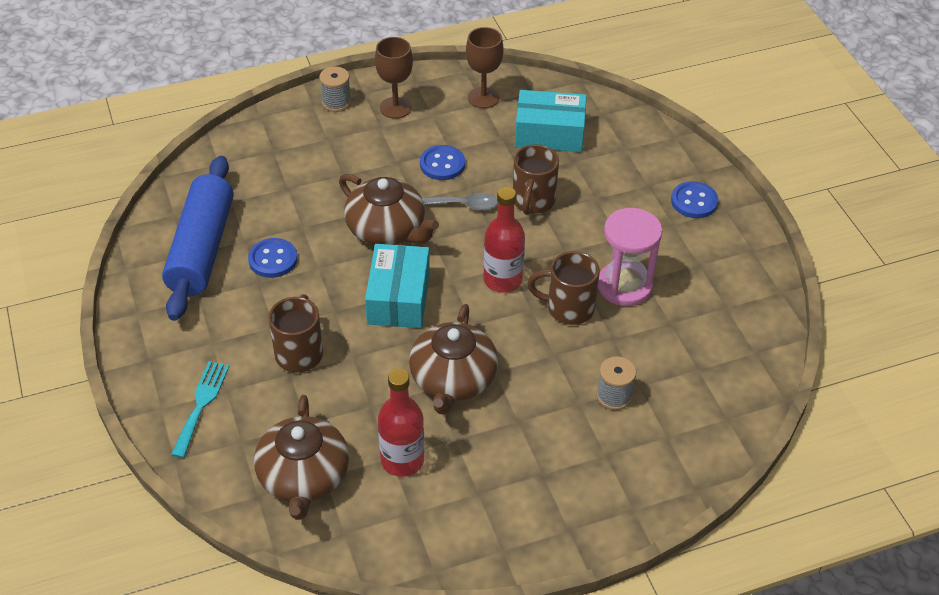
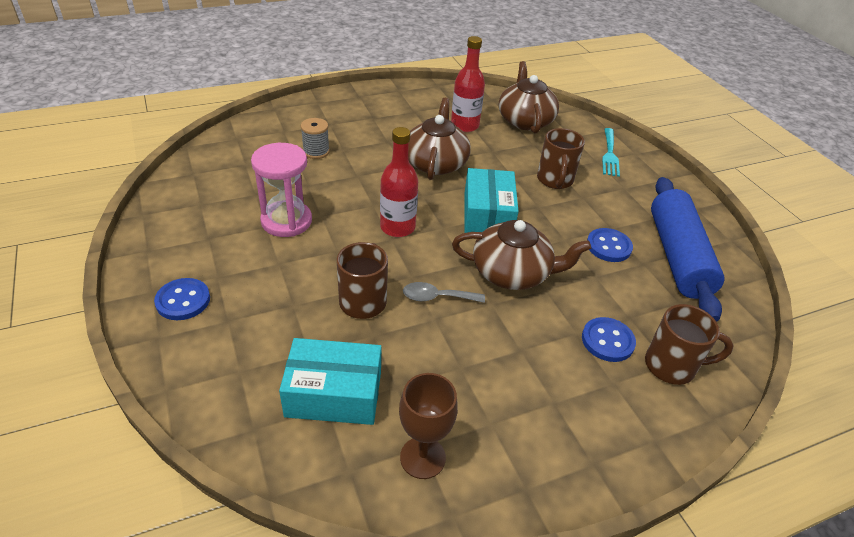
camera: 175 degrees right, 5 degrees down
grey spool [319,67,351,112] -> none
brown teapot [339,174,439,245] -> brown teapot turned 150 degrees clockwise [452,220,591,290]
brown goblet [375,37,413,119] -> none
blue button [420,145,465,180] -> blue button moved to [582,317,636,362]
brown mug [527,251,600,325] -> brown mug moved to [645,304,734,385]

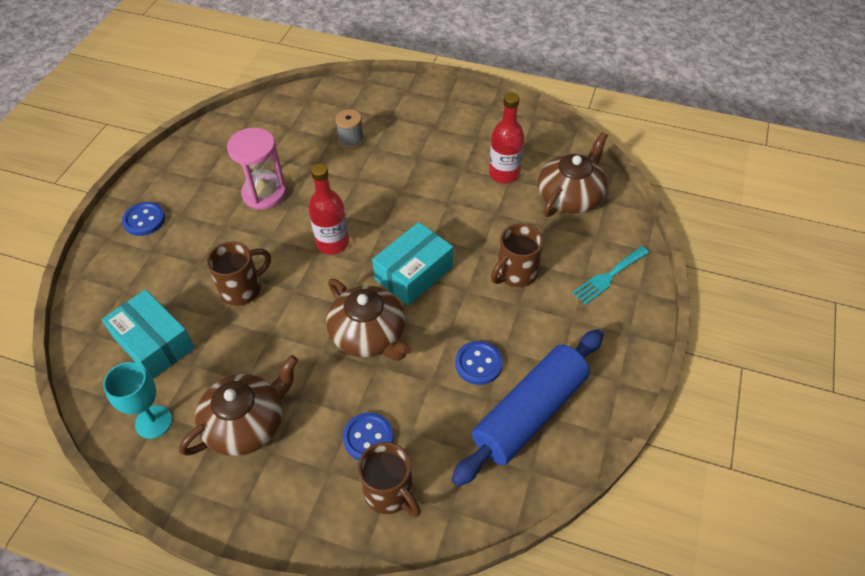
camera: 45 degrees right, 10 degrees up
brown goblet [399,373,458,479] -> turquoise goblet [103,362,172,439]
grey spoon [403,282,485,303] -> none
brown teapot [408,98,471,180] -> brown teapot moved to [179,355,298,456]

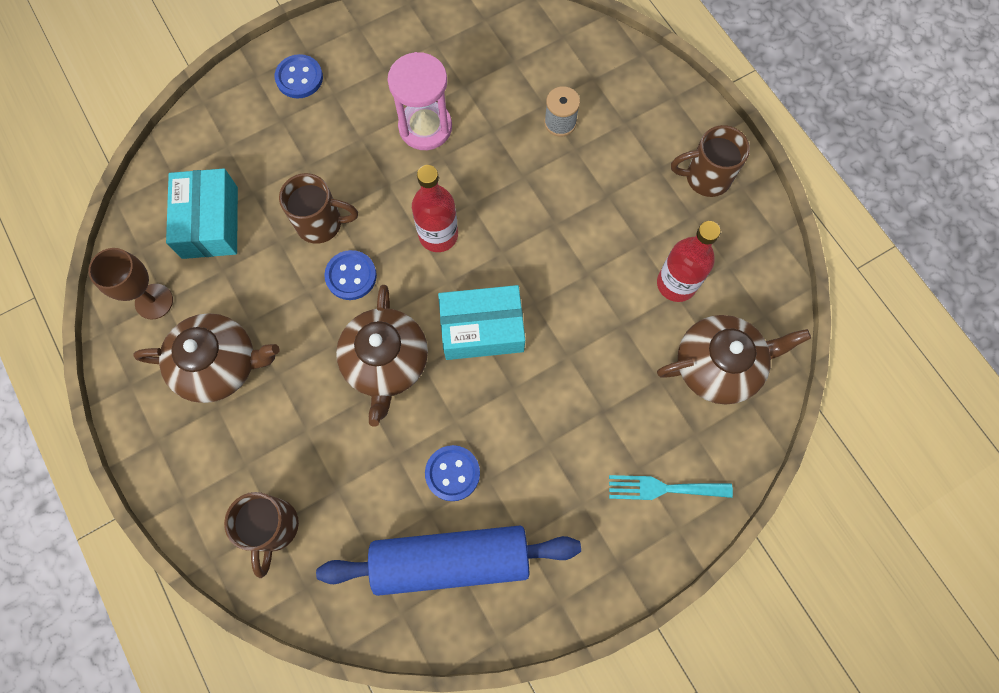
camera: 40 degrees right, 20 degrees up
turquoise goblet [103,362,172,439] -> brown goblet [88,248,173,320]
blue button [343,412,393,460] -> blue button moved to [324,250,377,300]
brown mug [491,224,543,287] -> brown mug moved to [671,125,750,197]

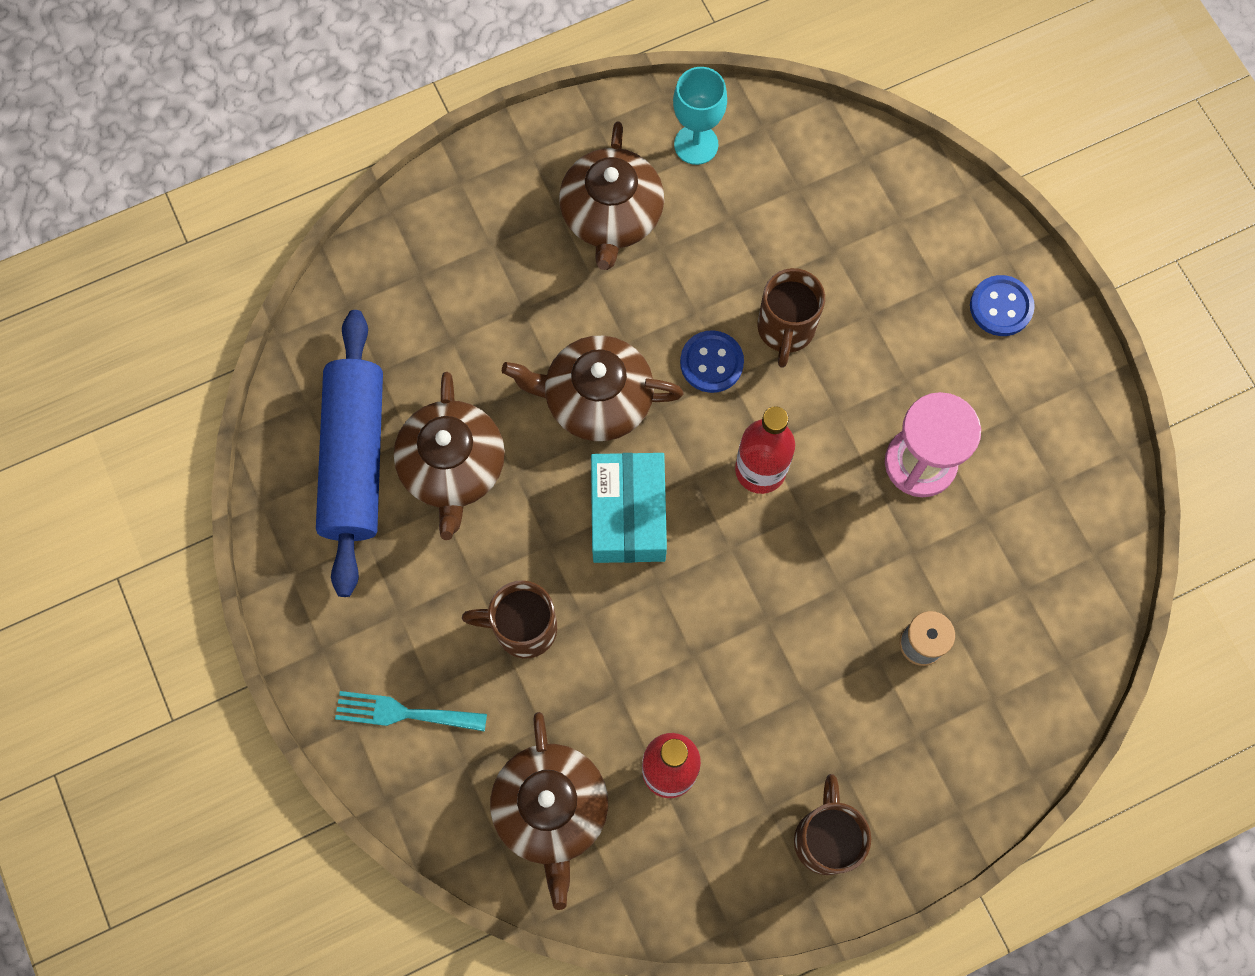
camera: 95 degrees right, 0 degrees up
brown goblet [88,248,173,320] -> turquoise goblet [673,67,727,165]
turquoise box [166,169,238,259] -> none
brown mug [224,492,299,578] -> brown mug moved to [462,580,557,659]
blue button [425,445,480,501] -> brown teapot [394,372,505,540]
turquoise fork [609,475,733,500] -> turquoise fork turned 90 degrees counterclockwise [335,691,487,732]

